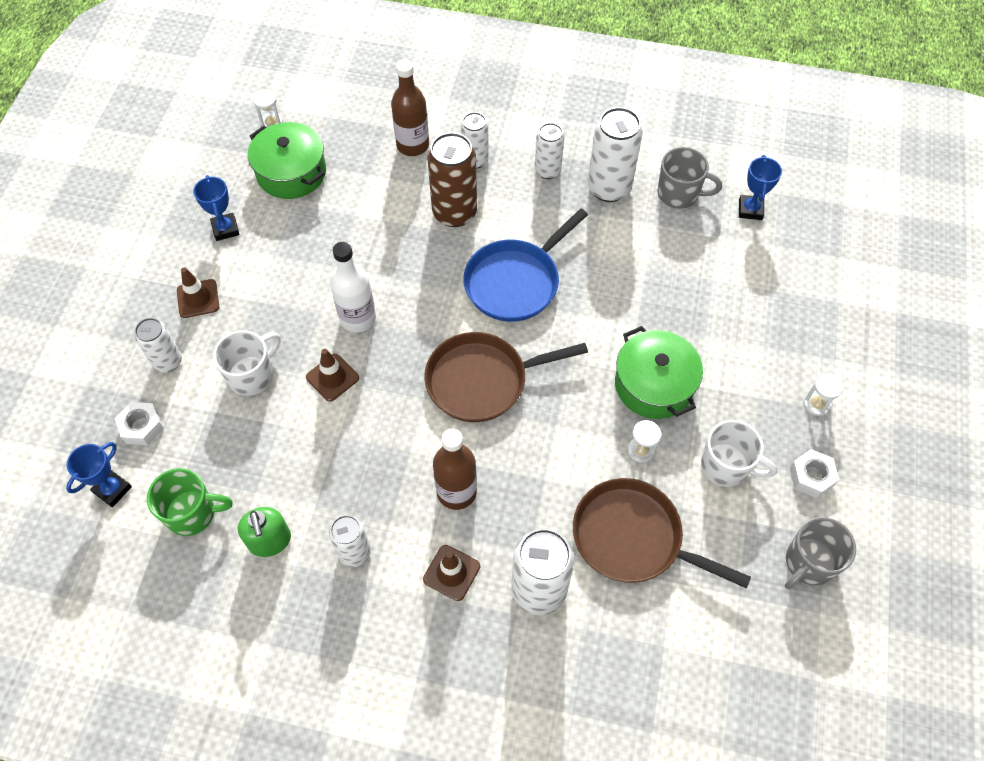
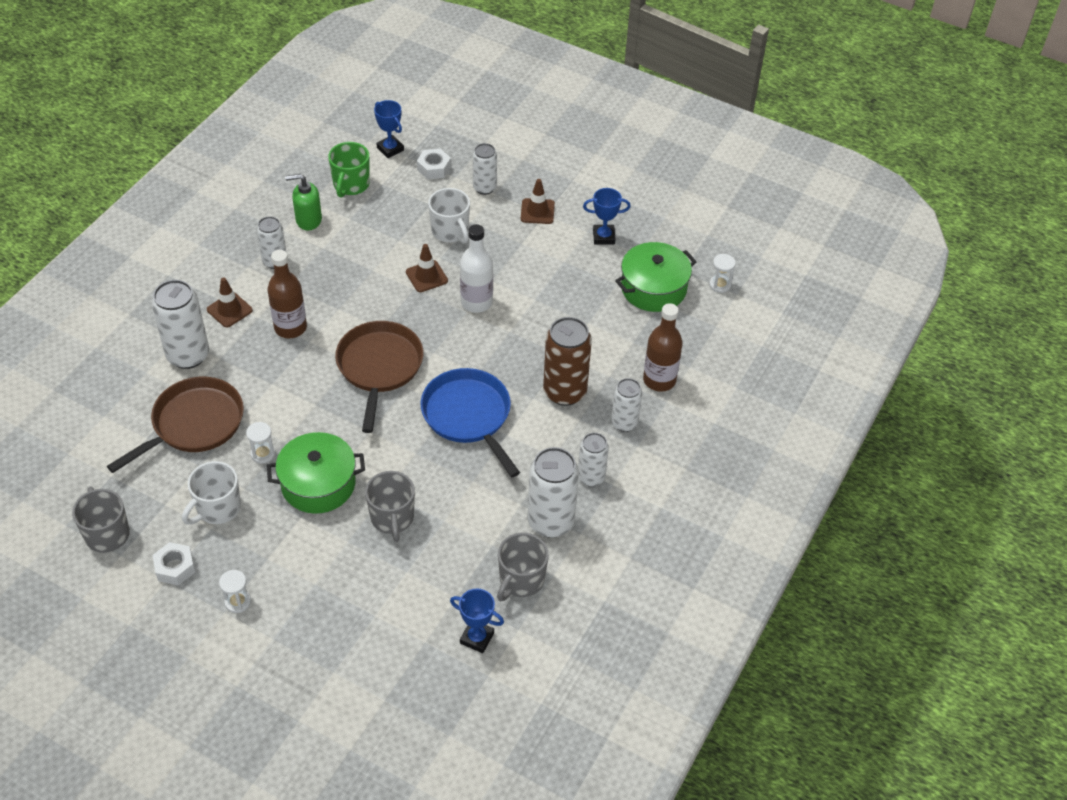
camera: 105 degrees right, 10 degrees down
none -> grey mug [365,471,415,542]

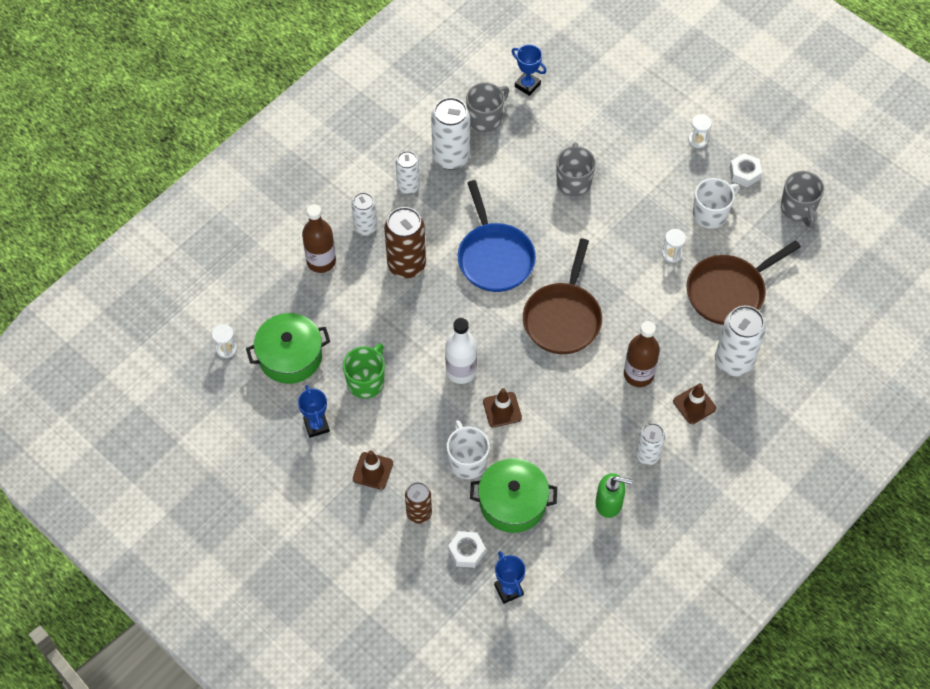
camera: 165 degrees left, 10 degrees up
green pot [267,432,365,514] -> green pot moved to [470,458,557,533]
green mug [328,142,370,198] -> green mug moved to [343,343,385,399]
white can [473,143,497,195] -> brown can [405,482,432,524]
blue trophy [583,188,631,245] -> blue trophy turned 60 degrees clockwise [298,385,330,438]

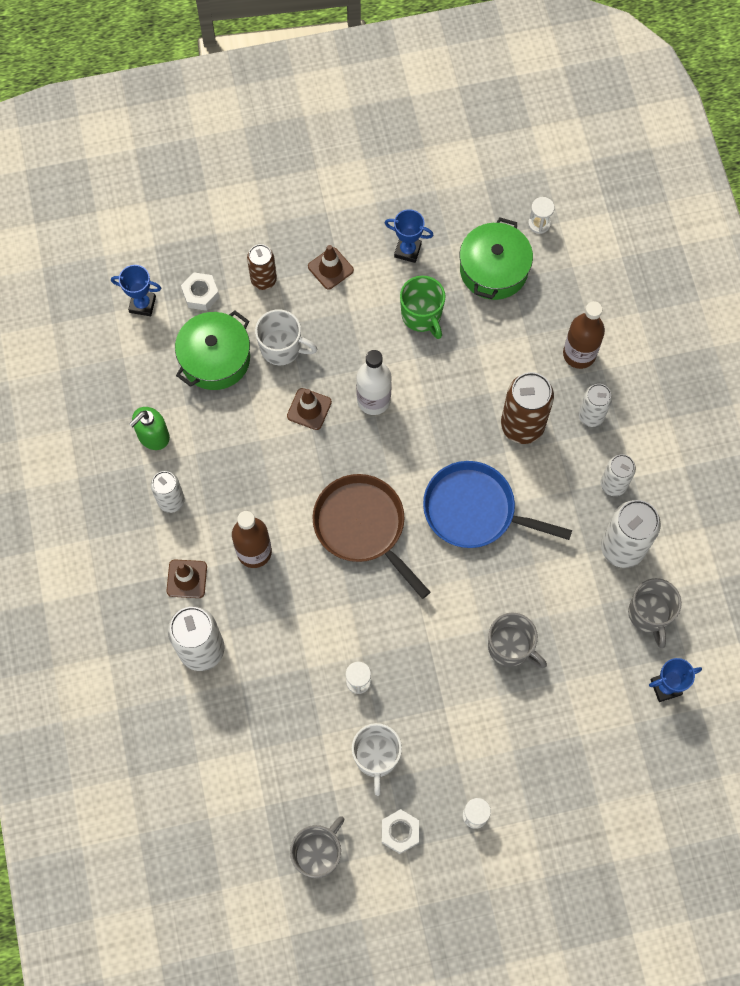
camera: 125 degrees right, 10 degrees up
brown pan [687,241,801,325] -> none
grey mug [781,171,824,228] -> grey mug turned 105 degrees clockwise [290,816,345,878]

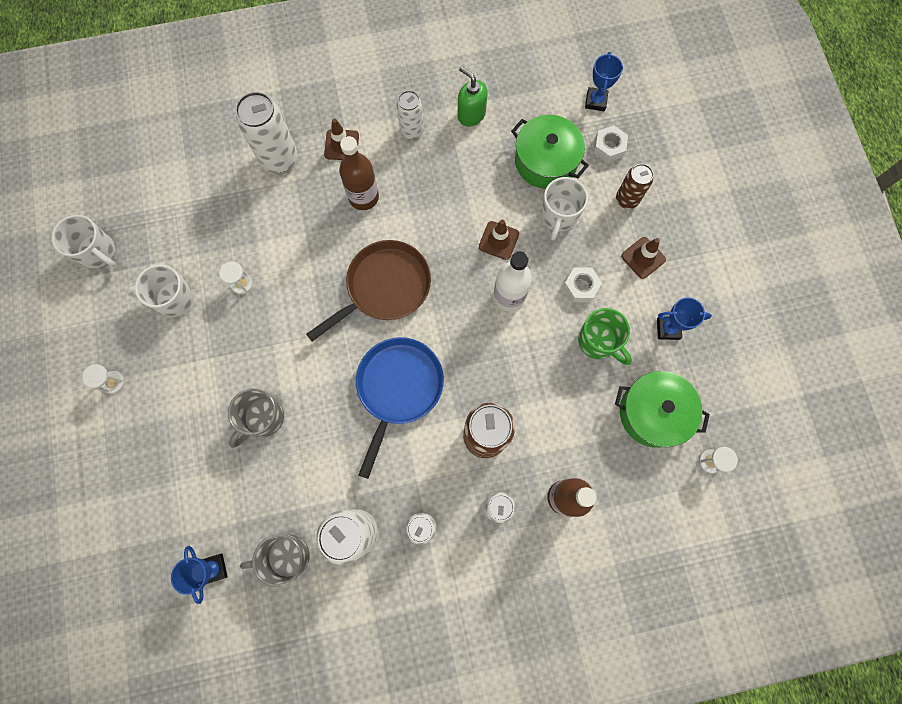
camera: 90 degrees right, 5 degrees up
grey mug [290,816,345,878] -> white mug [52,215,116,268]
white nut [382,809,419,854] -> white nut moved to [563,267,602,302]
blue trophy [385,209,434,263] -> blue trophy turned 75 degrees clockwise [657,297,712,340]
green mug [400,276,445,339] -> green mug turned 105 degrees counterclockwise [578,308,632,365]

